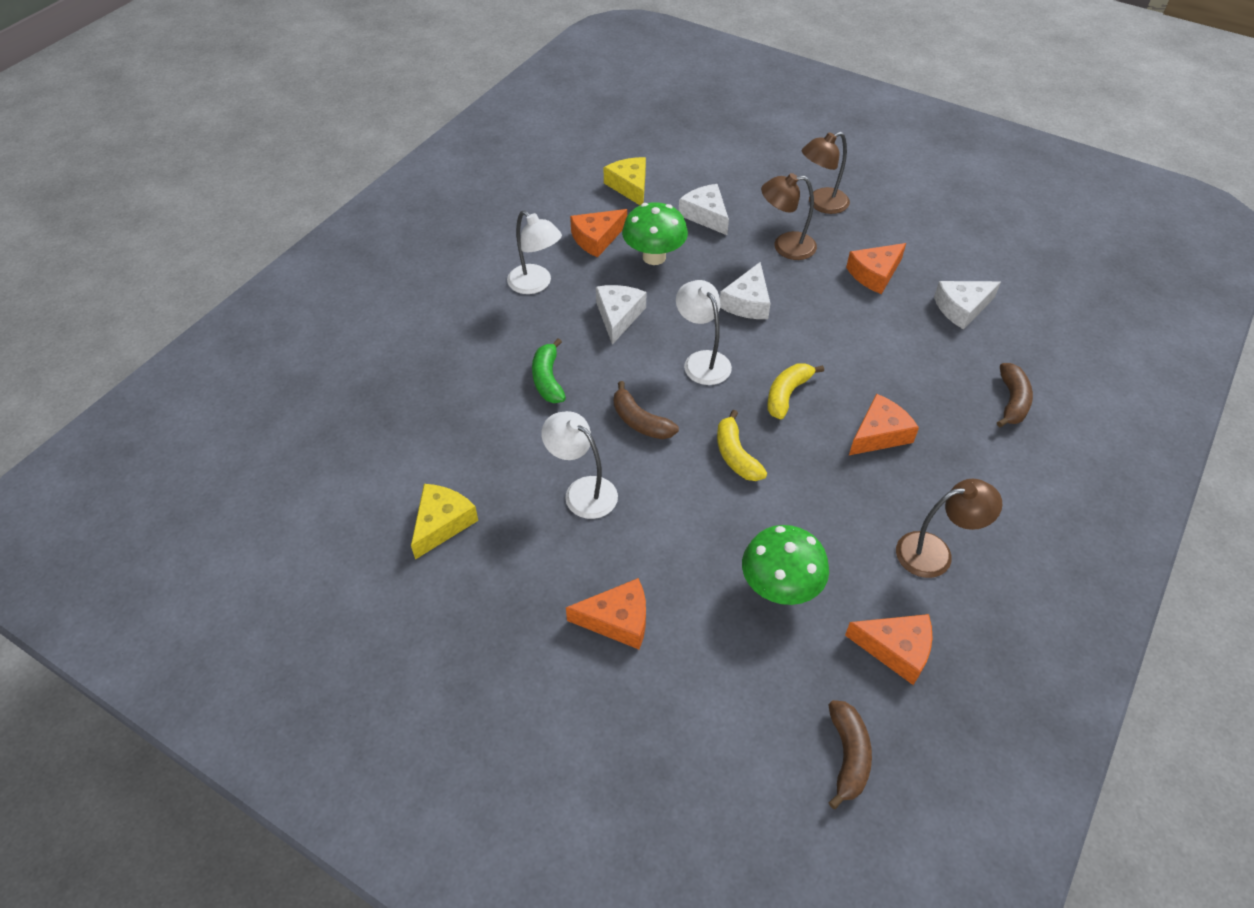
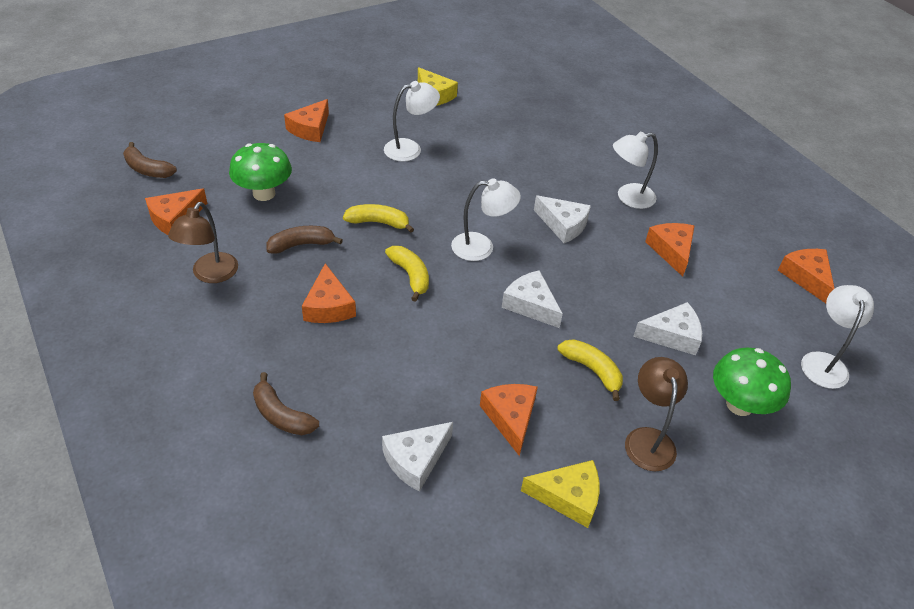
camera: 115 degrees right, 5 degrees down
green banana [532,338,566,403] -> none
yellow cheese [603,157,646,205] -> yellow cheese moved to [521,460,599,528]
brown banana [614,381,679,439] -> brown banana moved to [266,226,343,254]
green mushroom [622,202,688,265] -> green mushroom moved to [713,348,791,416]
brown lamp [761,173,817,260] -> yellow banana [558,339,623,401]
white cheese [934,281,1001,330] -> white cheese turned 135 degrees counterclockwise [382,422,453,492]
none -> orange cheese [778,249,835,303]
none -> white lamp [801,285,874,389]

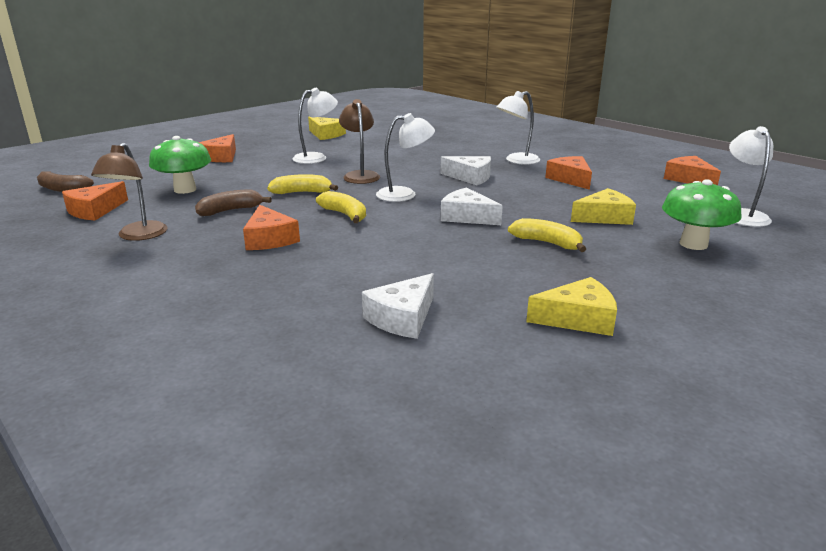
camera: 10 degrees left, 20 degrees down
brown banana [253,372,319,435] -> none
orange cheese [480,384,538,456] -> none
brown lamp [625,357,688,471] -> brown lamp moved to [339,99,380,184]
white cheese [633,302,702,355] -> yellow cheese [571,188,636,225]

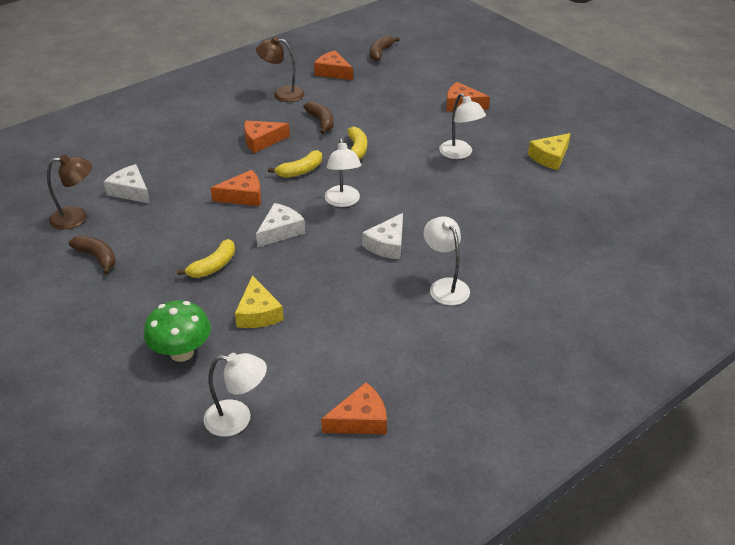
camera: 95 degrees right, 15 degrees up
green mushroom [149,136,211,194] -> none
brown lamp [339,99,380,184] -> brown lamp moved to [47,155,92,230]
yellow cheese [526,277,617,336] -> brown banana [68,236,116,275]
orange cheese [545,156,592,190] -> orange cheese moved to [211,170,261,206]

